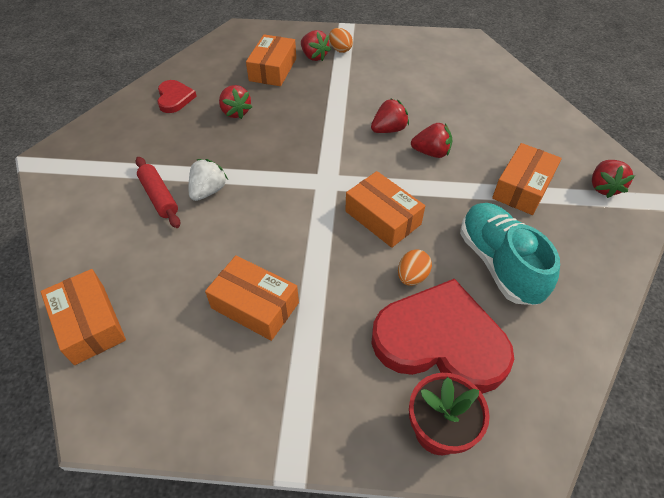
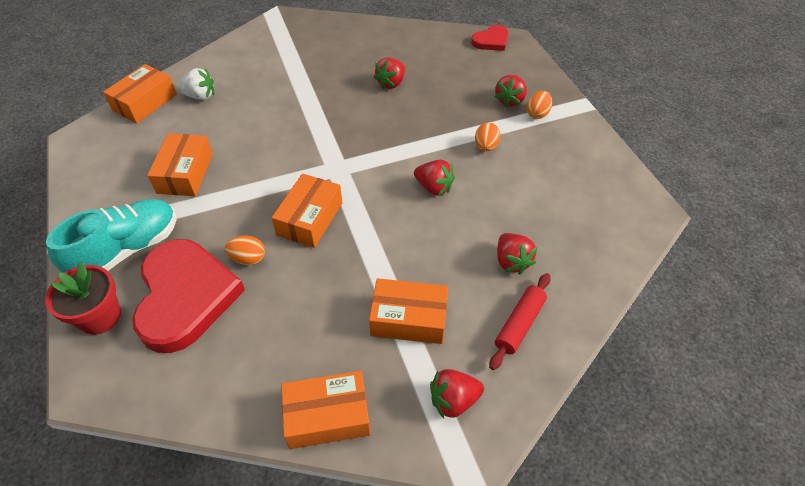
camera: 65 degrees right, 0 degrees up
red rolling pin [136,157,180,228] -> red rolling pin moved to [489,273,551,370]
red heart [157,80,197,113] -> red heart moved to [471,25,509,51]
white strawberry [189,159,228,201] -> white strawberry moved to [177,68,214,100]
orange box [246,35,296,86] -> orange box moved to [281,371,371,449]
red strawberry [411,123,452,158] -> red strawberry moved to [497,233,537,274]
turquoise shoe [460,203,560,305] -> turquoise shoe moved to [46,199,177,273]
none -> orange egg [475,123,501,151]

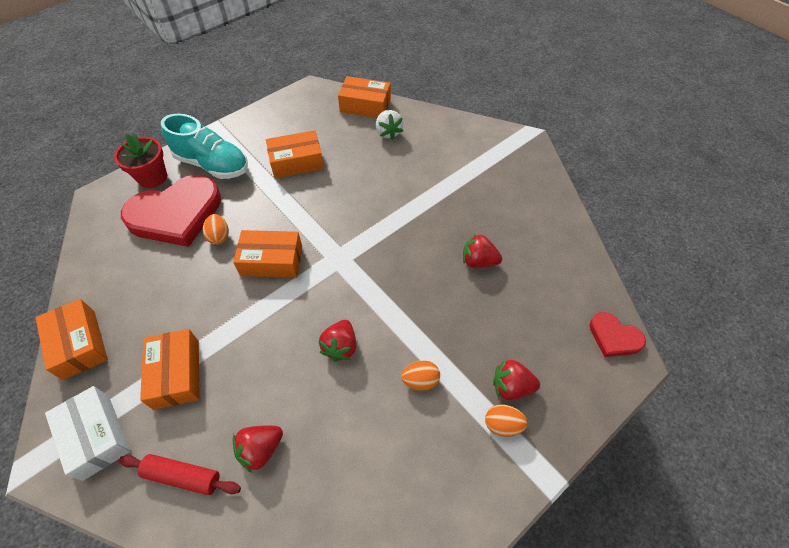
camera: 70 degrees right, 5 degrees up
red strawberry [430,369,484,419] -> white box [45,386,131,481]

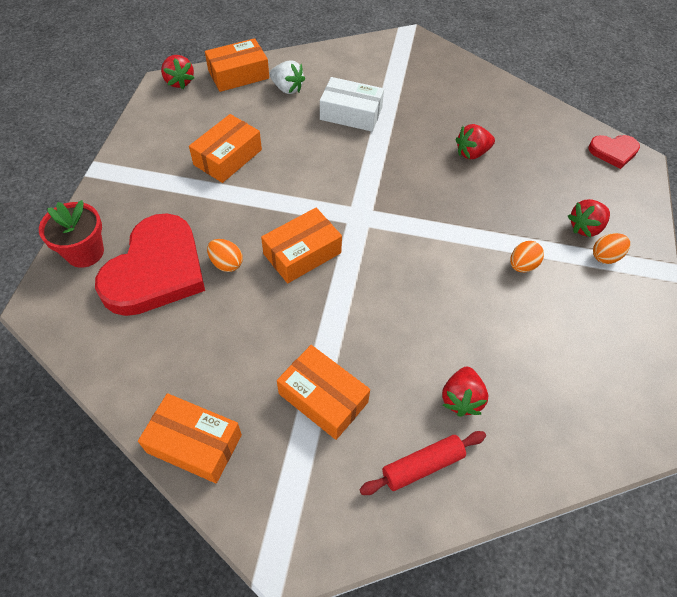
camera: 40 degrees left, 0 degrees up
white box [45,386,131,481] -> white box moved to [320,77,384,132]
turquoise shoe [161,114,248,179] -> none
red strawberry [319,320,357,362] -> red strawberry moved to [161,55,194,89]

